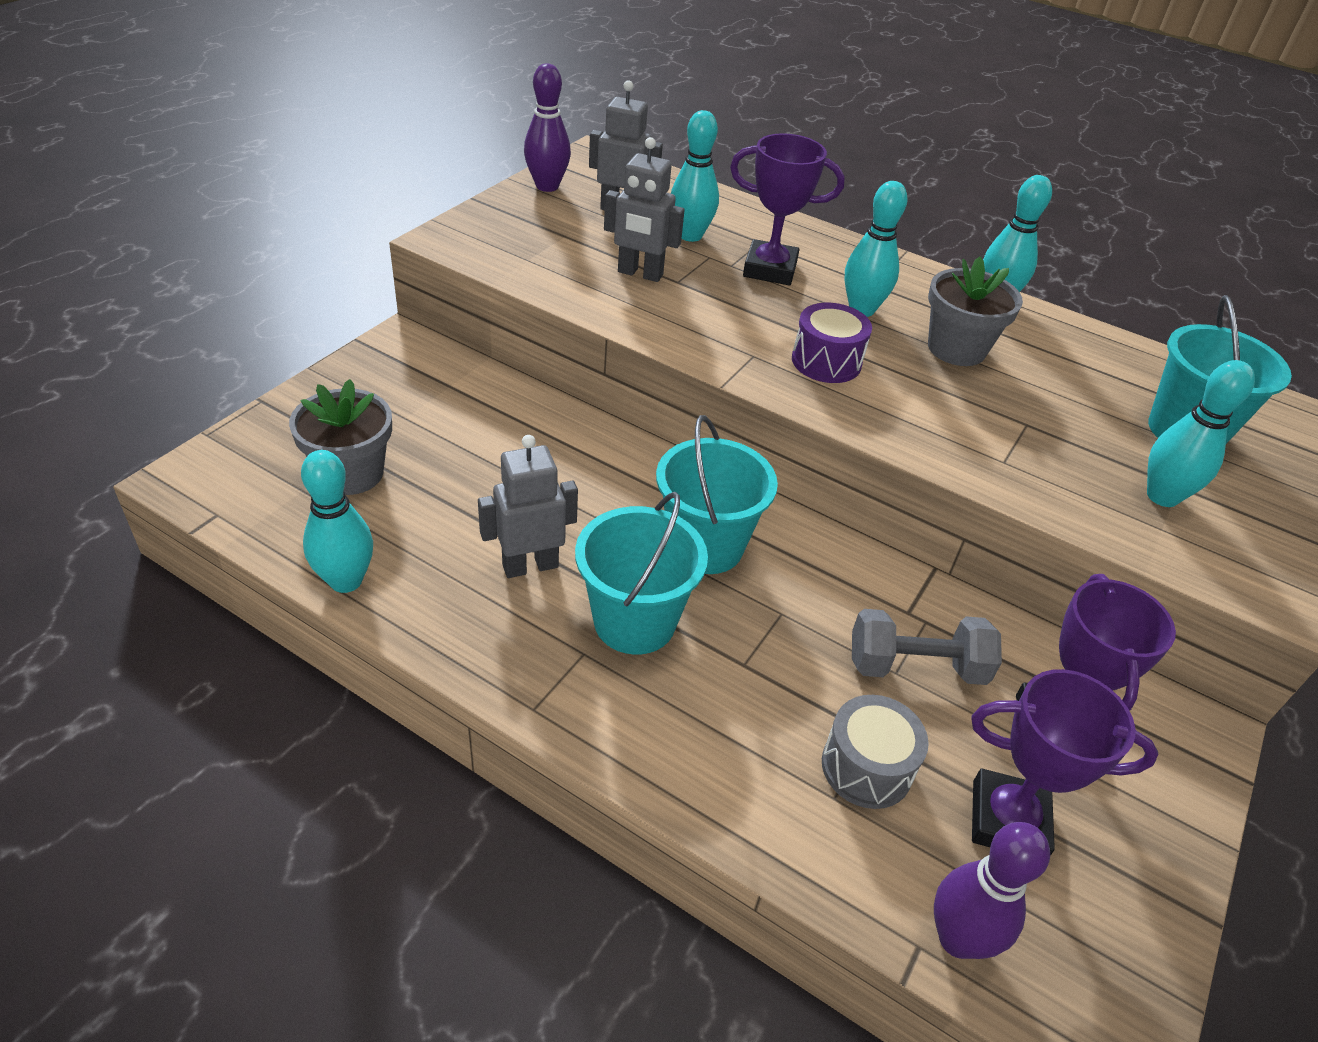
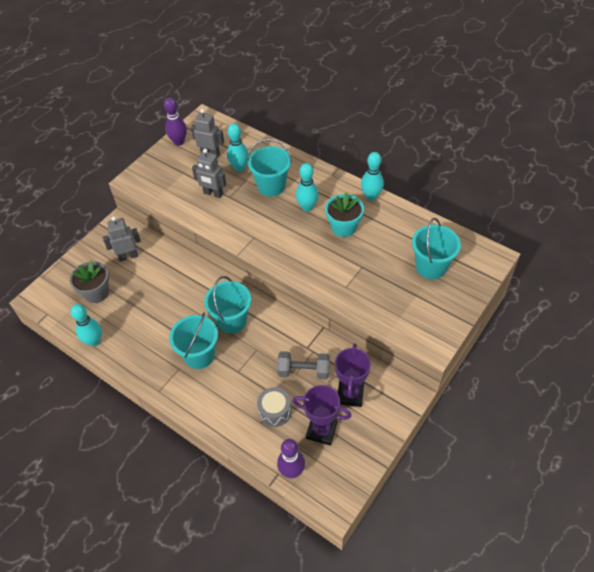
camera: 10 degrees right, 10 degrees up
grey robot [478,435,578,578] -> grey robot moved to [103,216,141,261]
purple trophy [730,133,845,285] -> turquoise bucket [247,139,292,196]
purple drum [792,303,872,383] -> none
grey flower pot [928,257,1023,366] -> turquoise flower pot [325,192,364,237]
turquoise bowling pin [1147,360,1255,507] -> none

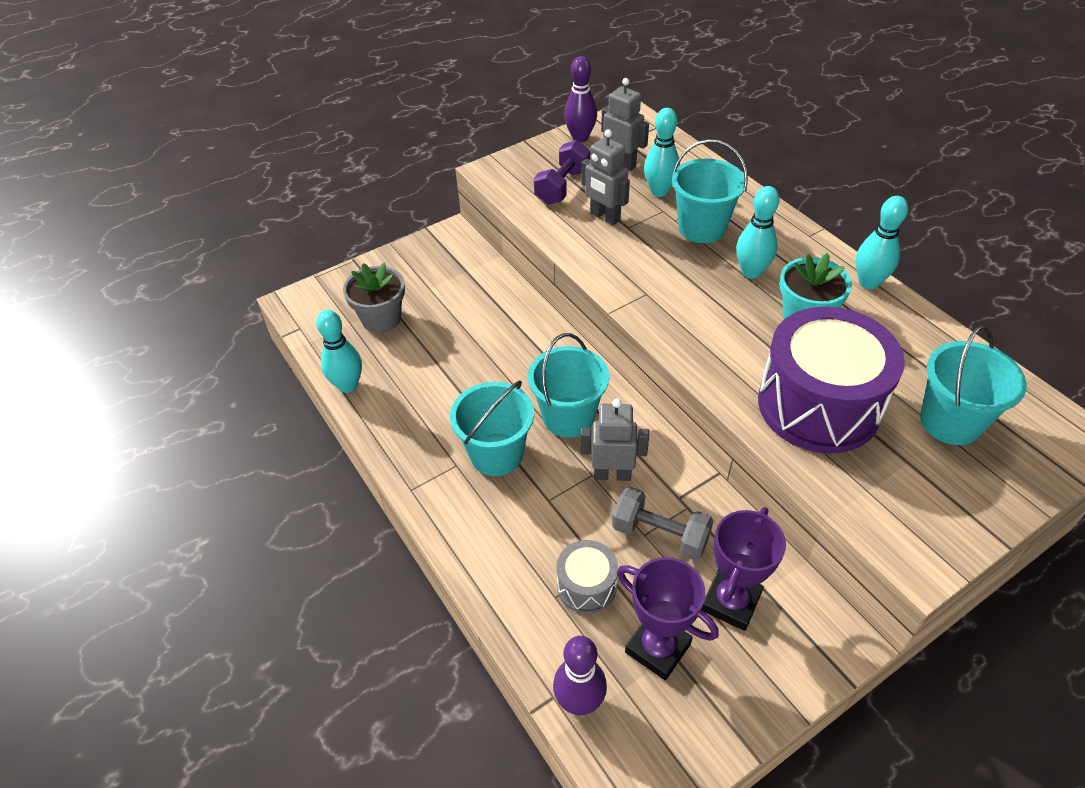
camera: 20 degrees right, 5 degrees down
grey robot [103,216,141,261] -> grey robot moved to [581,399,649,481]
none -> purple dumbbell [534,140,590,205]
none -> purple drum [758,307,905,453]

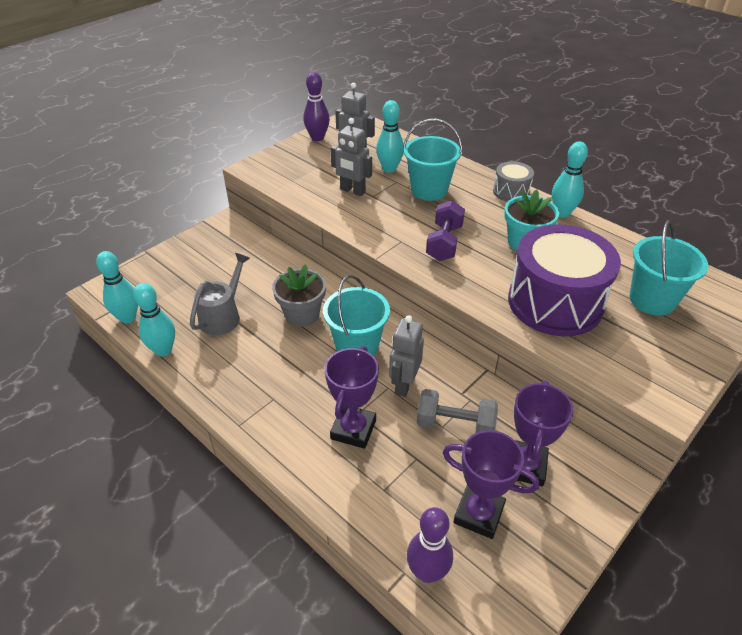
camera: 15 degrees left, 5 degrees down
grey flower pot [343,263,405,333] -> grey flower pot moved to [272,264,326,327]
turquoise bucket [450,381,534,476] -> none
purple dumbbell [534,140,590,205] -> purple dumbbell moved to [426,201,465,261]
grey drum [556,540,618,614] -> grey drum moved to [493,161,534,202]
grey robot [581,399,649,481] -> grey robot turned 60 degrees counterclockwise [389,315,424,397]
turquoise bowling pin [736,186,780,279] -> turquoise bowling pin moved to [96,251,138,323]
none -> grey watering can [190,253,250,335]
none -> purple trophy [325,346,379,449]

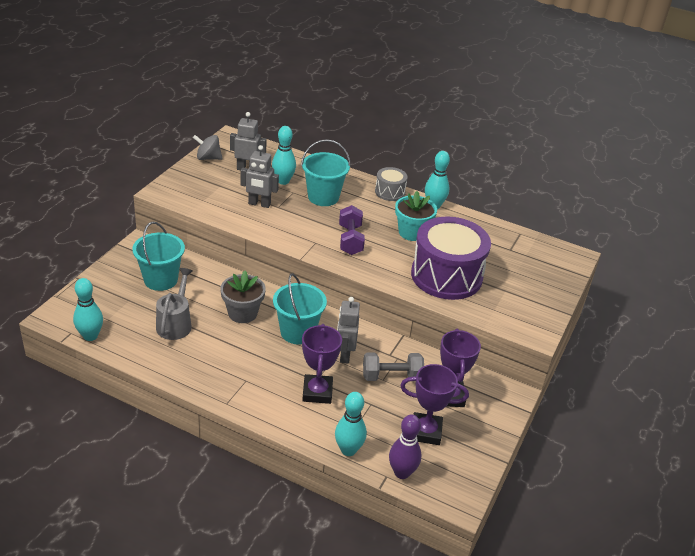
camera: 20 degrees left, 5 degrees down
turquoise bowling pin [133,283,175,357] -> turquoise bowling pin moved to [335,392,367,456]
purple bowling pin [303,72,330,141] -> grey spinning top [193,135,223,160]
turquoise bucket [629,220,708,316] -> turquoise bucket moved to [132,222,185,291]

